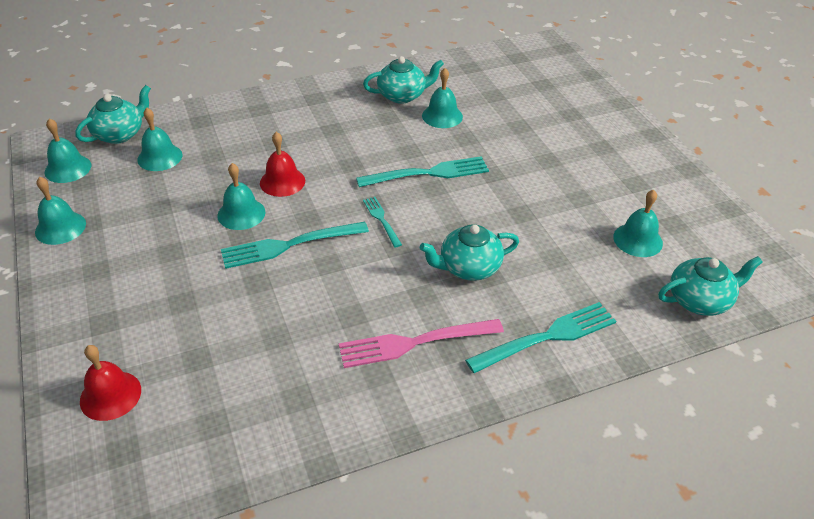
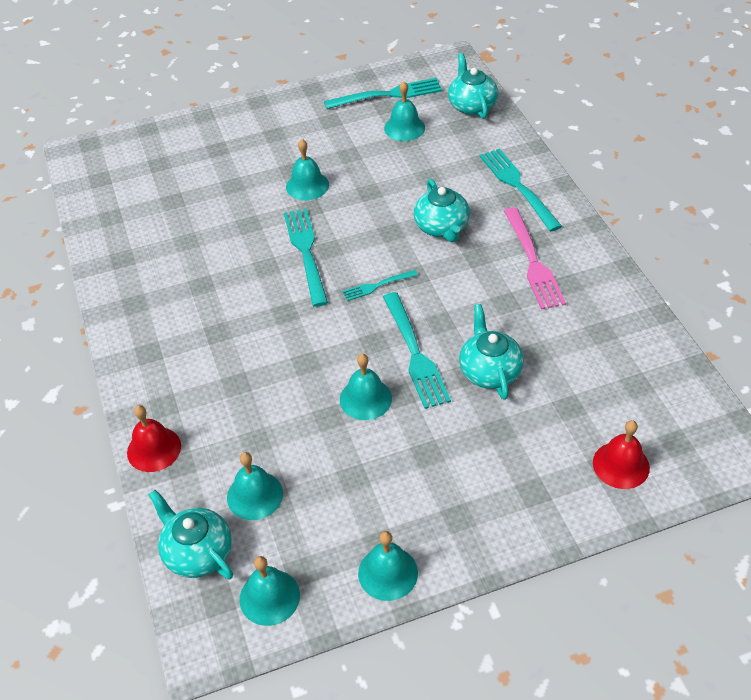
camera: 85 degrees left, 5 degrees up
red bell [260,132,305,197] -> red bell moved to [127,405,181,472]
turquoise teapot [363,56,444,104] -> turquoise teapot moved to [459,304,524,400]
turquoise bell [422,68,463,128] -> turquoise bell moved to [286,139,329,200]
none -> turquoise fork [324,78,442,109]

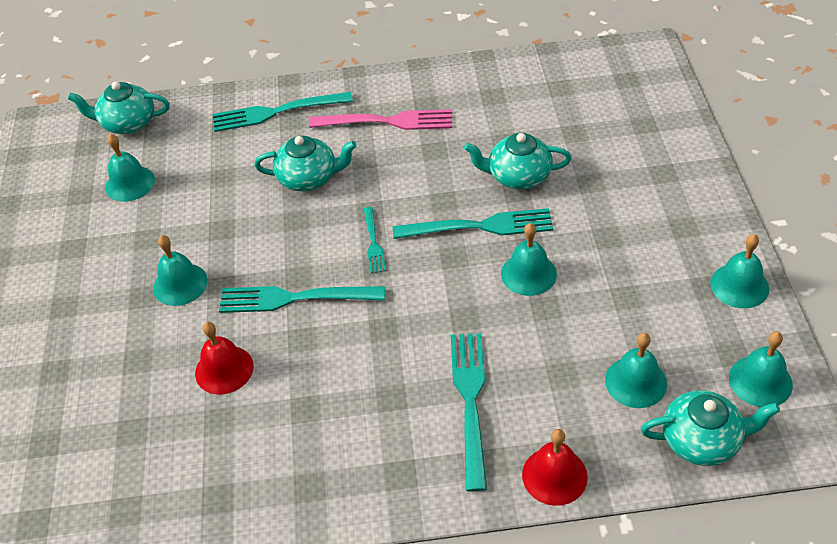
camera: 75 degrees left, 0 degrees up
turquoise teapot [148,490,233,579] -> turquoise teapot turned 150 degrees counterclockwise [641,390,780,466]
turquoise fork [324,78,442,109] -> turquoise fork moved to [451,333,487,492]
red bell [593,420,650,489] -> red bell moved to [195,322,254,394]

